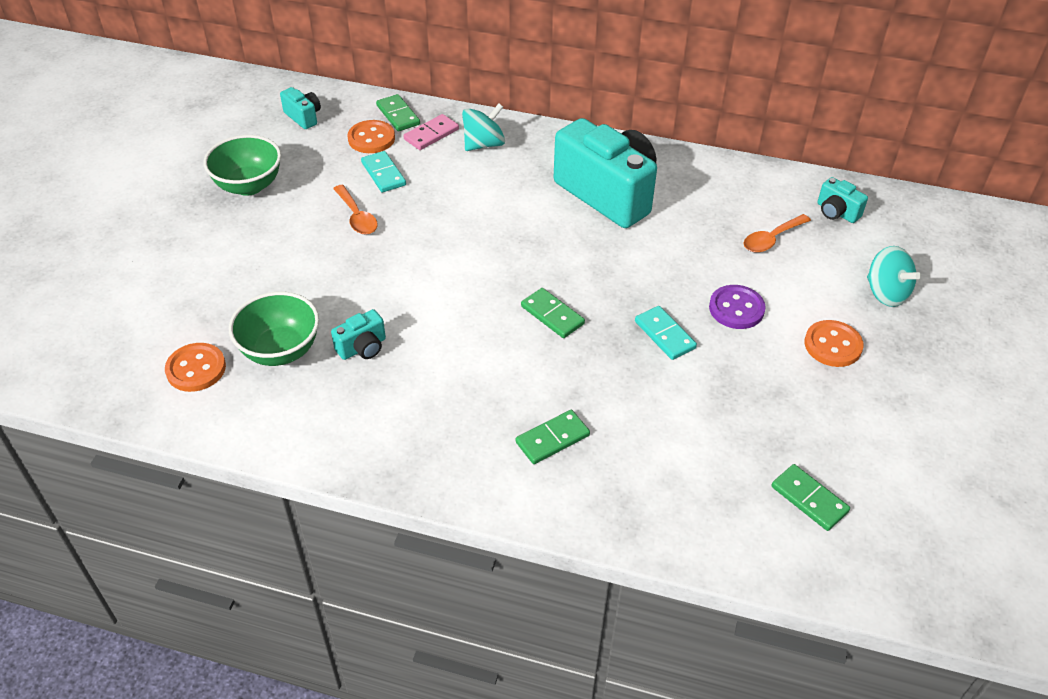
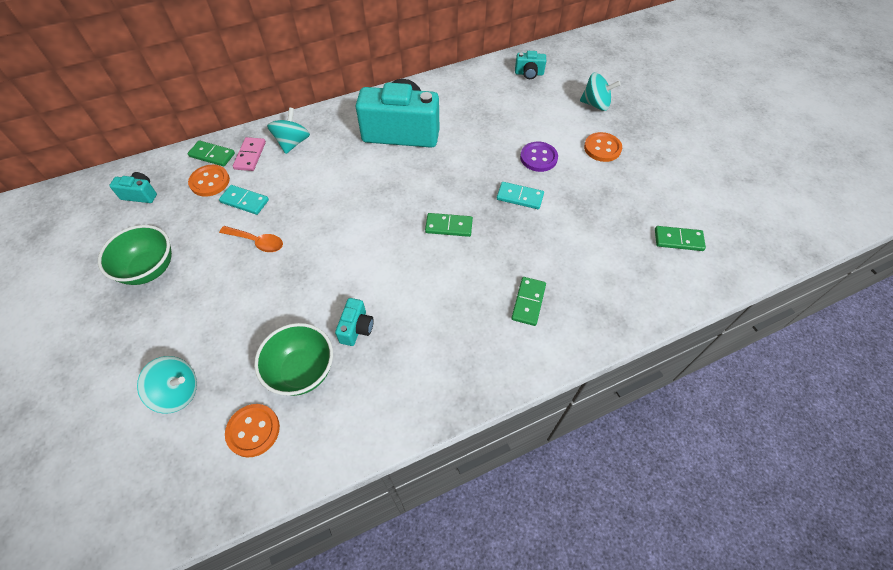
camera: 40 degrees left, 10 degrees up
orange spoon [744,214,811,253] -> none
none -> turquoise spinning top [137,356,197,414]

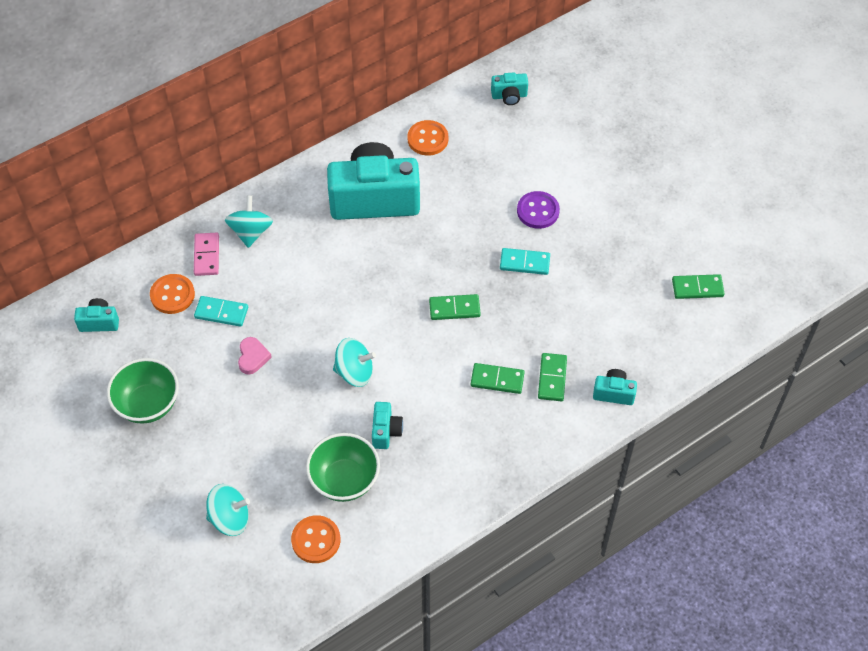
camera: 10 degrees left, 0 degrees up
green domino [188,140,235,166] -> green domino moved to [471,363,525,394]
orange spoon [219,226,283,252] -> pink heart [238,337,272,375]
turquoise spinning top [580,72,621,111] -> turquoise spinning top moved to [333,338,376,387]
orange button [584,132,622,162] -> orange button moved to [407,120,448,156]
none -> turquoise camera [593,369,637,405]

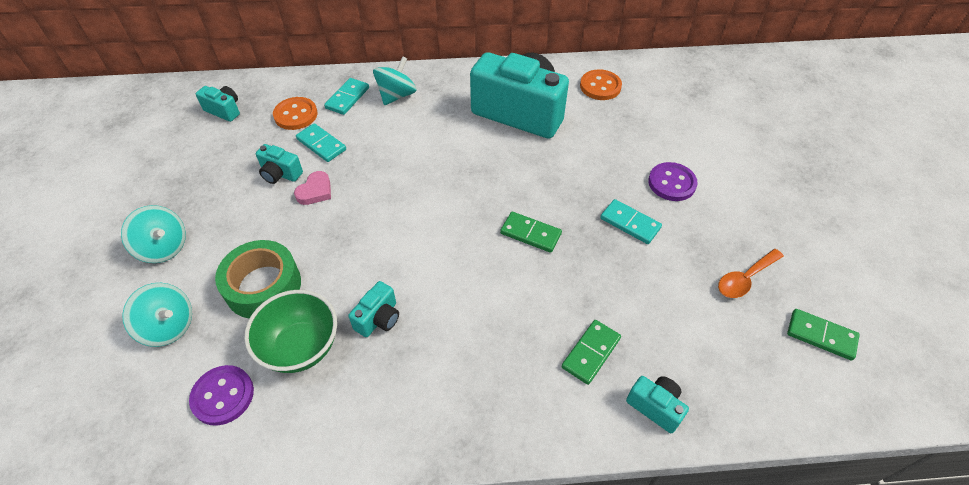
camera: 30 degrees right, 5 degrees down
green bowl [107,358,179,424] -> none
pink domino [194,233,219,276] -> turquoise domino [324,78,369,115]
orange button [291,515,340,563] -> purple button [189,365,254,426]
turquoise spinning top [333,338,376,387] -> turquoise spinning top moved to [121,205,186,263]
green domino [471,363,525,394] -> none
turquoise camera [491,72,528,105] -> turquoise camera moved to [256,144,303,184]
none -> green tape [215,240,301,319]
none -> orange spoon [718,249,784,298]

